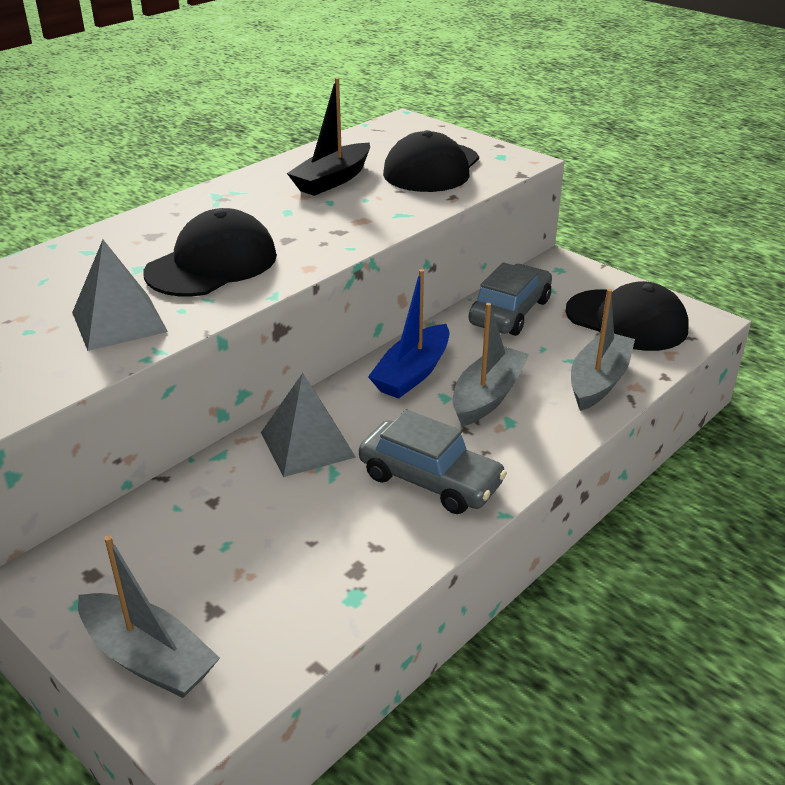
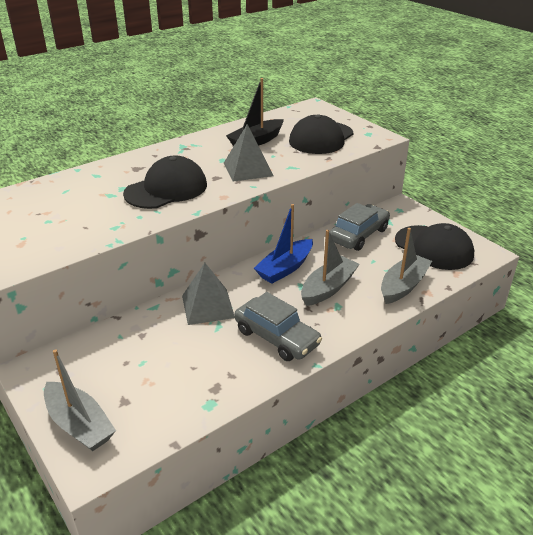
camera: 10 degrees right, 0 degrees up
grey pyramid [72,240,168,351] -> grey pyramid moved to [224,124,274,182]

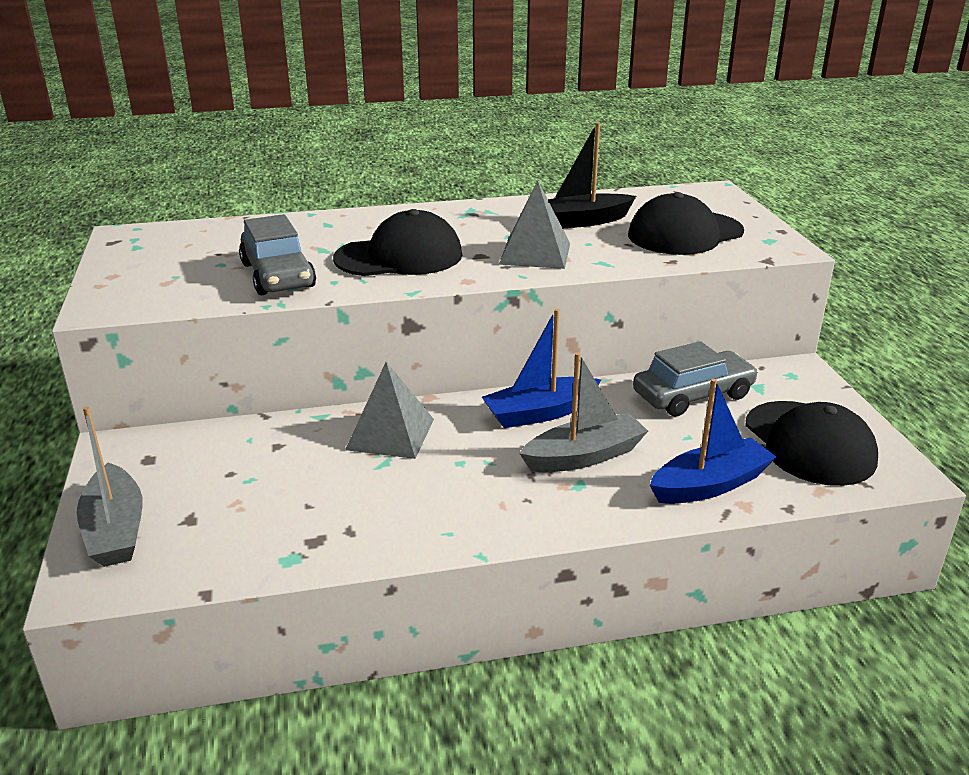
camera: 25 degrees right, 5 degrees down
grey car [234,292,322,361] -> grey car moved to [239,214,316,295]
grey boat [381,228,432,304] -> blue boat [650,379,776,504]

